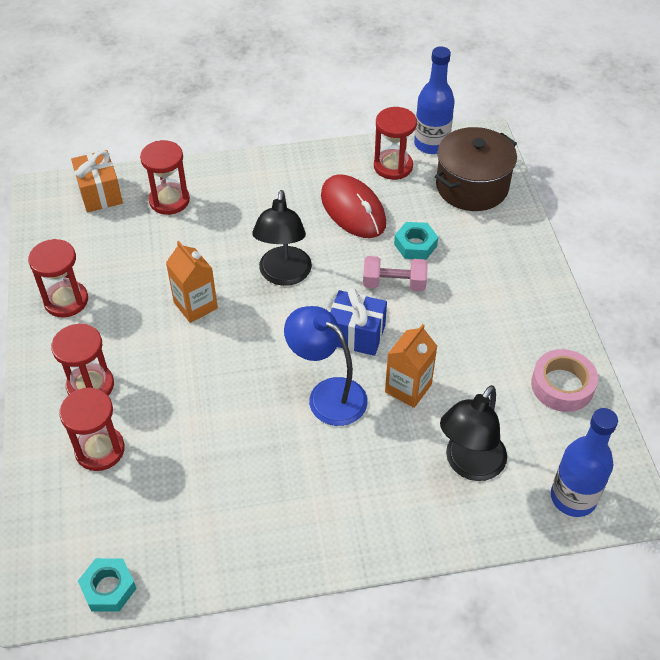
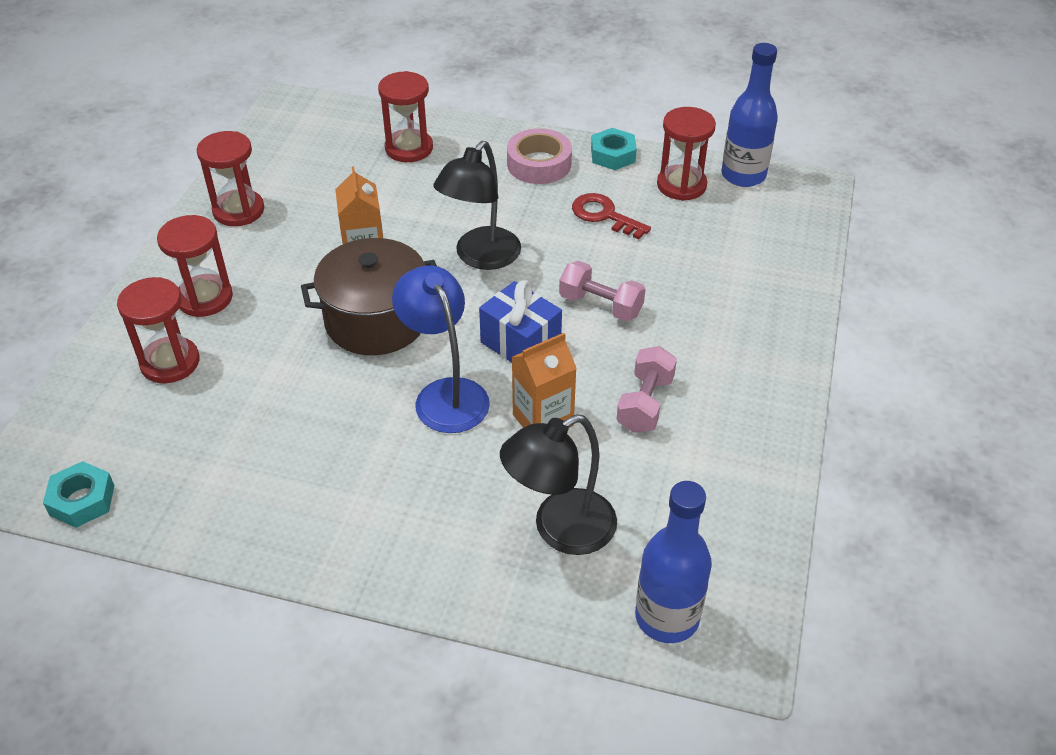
camera: 25 degrees right, 5 degrees down
orange gift [71,150,123,213] -> none
red mouse [321,174,386,238] -> red key [572,193,651,239]
turquoise nut [394,222,438,260] -> turquoise nut moved to [591,128,637,170]
brown pot [435,127,517,211] -> brown pot moved to [301,238,437,355]
pink tape [531,349,598,412] -> pink tape moved to [507,128,572,184]
none -> pink dumbbell [616,346,677,433]

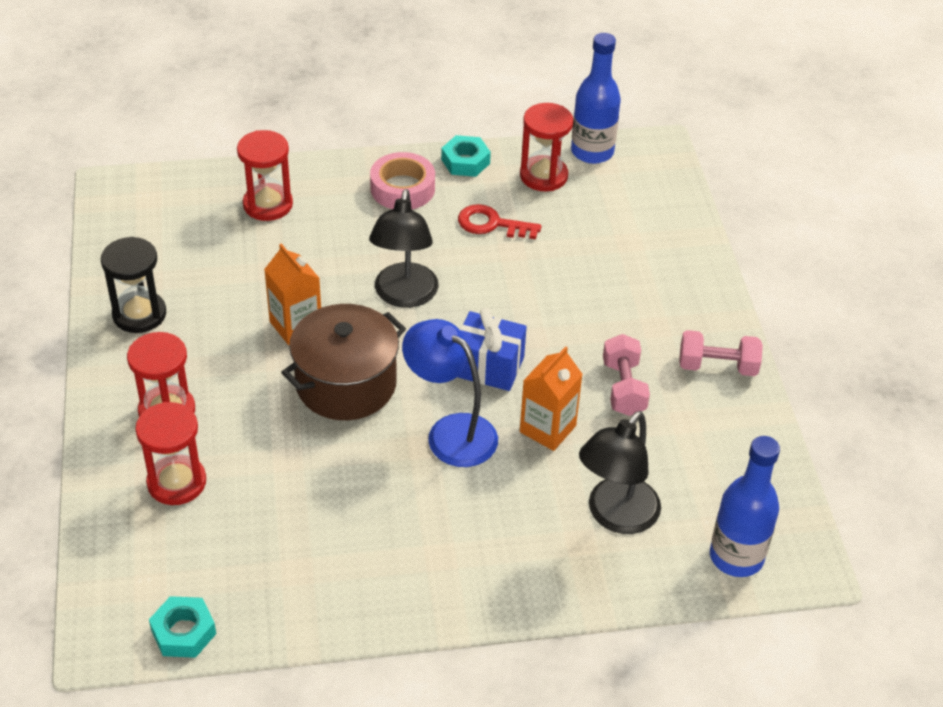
camera: 25 degrees left, 0 degrees up
red hourglass [197,131,264,226] -> black hourglass [101,237,166,333]
pink dumbbell [559,261,645,321] -> pink dumbbell moved to [679,330,763,376]

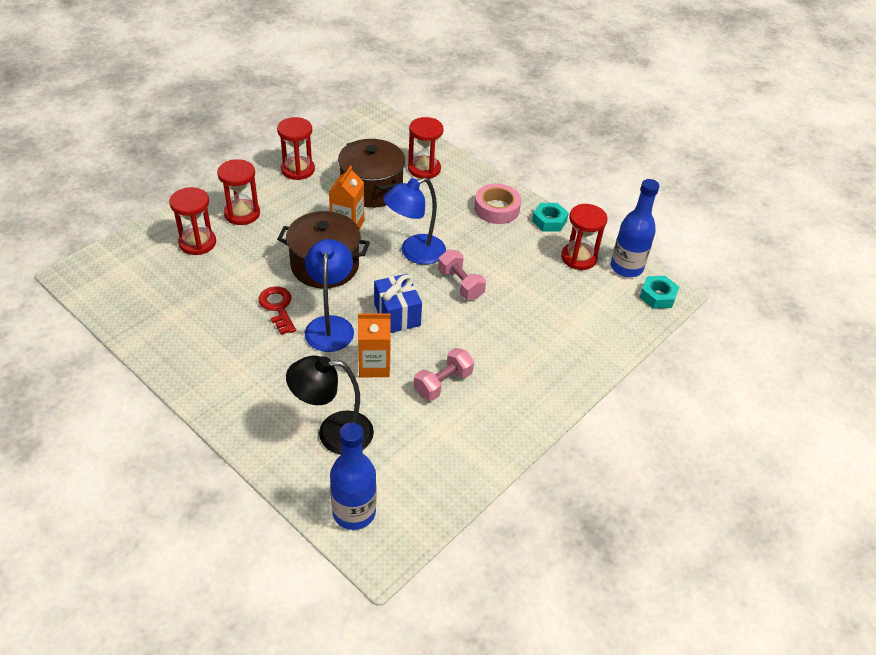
camera: 50 degrees right, 0 degrees up
black hourglass [101,237,166,333] -> red hourglass [277,117,315,180]
turquoise nut [149,596,216,658] -> turquoise nut moved to [640,276,679,309]
black lamp [369,189,438,308] -> blue lamp [383,177,446,265]
red key [458,204,541,239] -> red key moved to [258,286,296,335]
pink dumbbell [679,330,763,376] -> pink dumbbell moved to [438,249,486,300]
none -> brown pot [338,139,405,208]

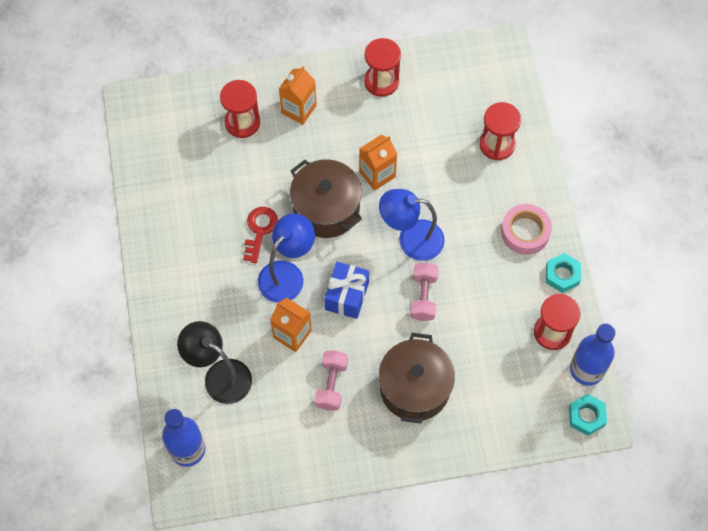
camera: 40 degrees right, 20 degrees up
red hourglass [217,159,260,225] -> orange carton [279,66,317,125]
brown pot [338,139,405,208] -> brown pot moved to [379,333,455,423]
pink dumbbell [414,348,474,401] -> pink dumbbell turned 75 degrees counterclockwise [315,350,348,410]

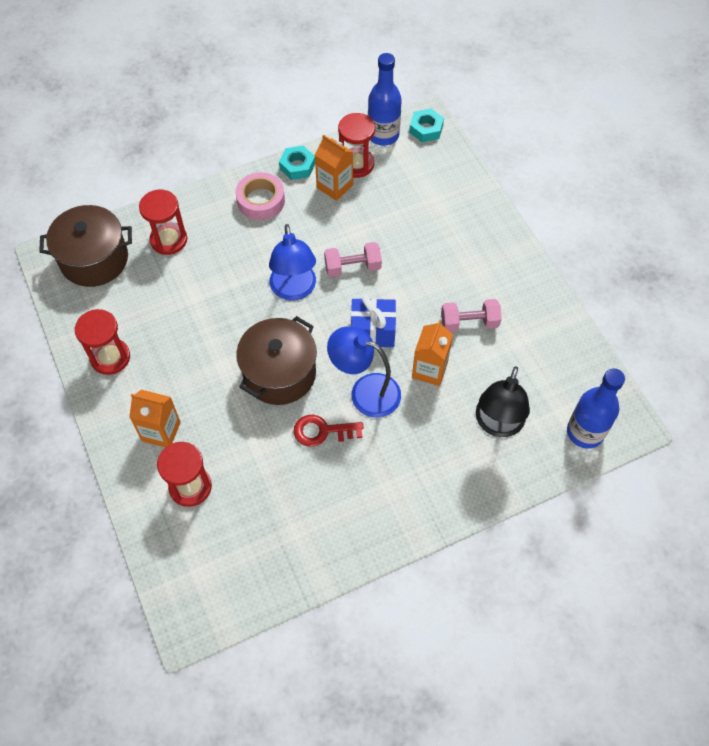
camera: 105 degrees left, 5 degrees down
orange carton [359,135,397,191] -> orange carton moved to [315,134,353,201]
brown pot [379,333,455,423] -> brown pot moved to [39,205,132,287]

